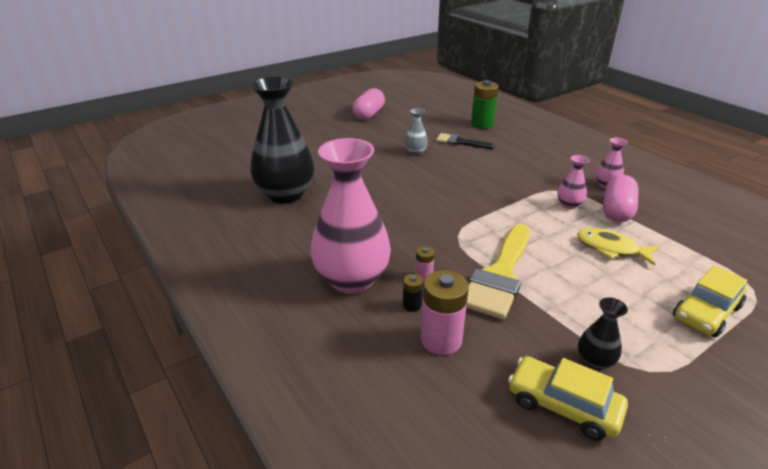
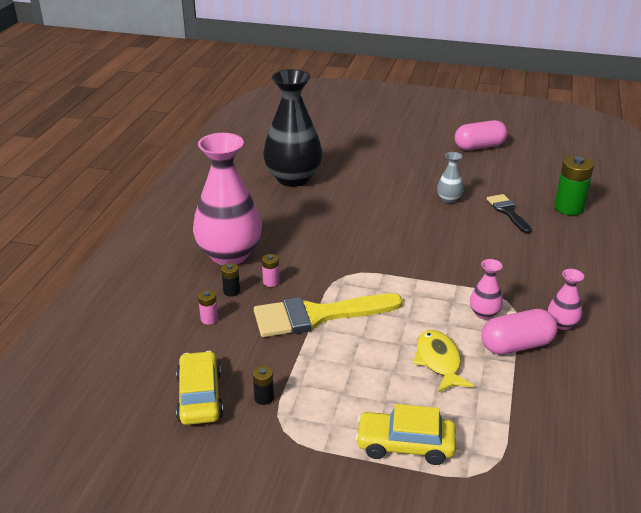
camera: 50 degrees right, 0 degrees up
pink battery [421,270,469,355] -> pink battery [198,290,218,325], size x0.49
black vase [578,297,628,370] -> black battery [253,366,274,405]

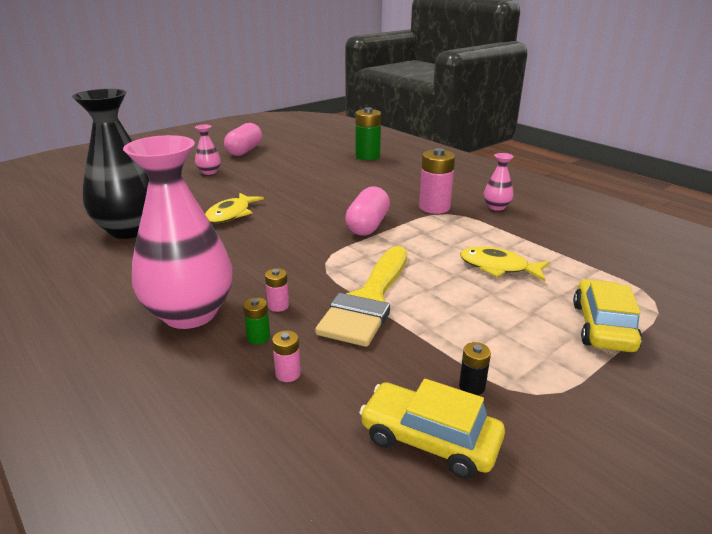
camera: 55 degrees left, 5 degrees down
black battery [221,263,240,297] -> green battery [243,297,270,345]
yellow car [355,404,456,465] -> yellow car turned 150 degrees clockwise [573,279,642,352]
grey vase [437,152,464,203] -> none
pink vase [470,259,503,320] -> pink vase moved to [195,124,221,175]
pink capsule [481,309,558,355] -> pink capsule moved to [345,186,390,235]
black brush [487,194,532,234] -> none
none -> yellow fish [205,193,264,223]
none -> pink battery [419,148,455,214]

